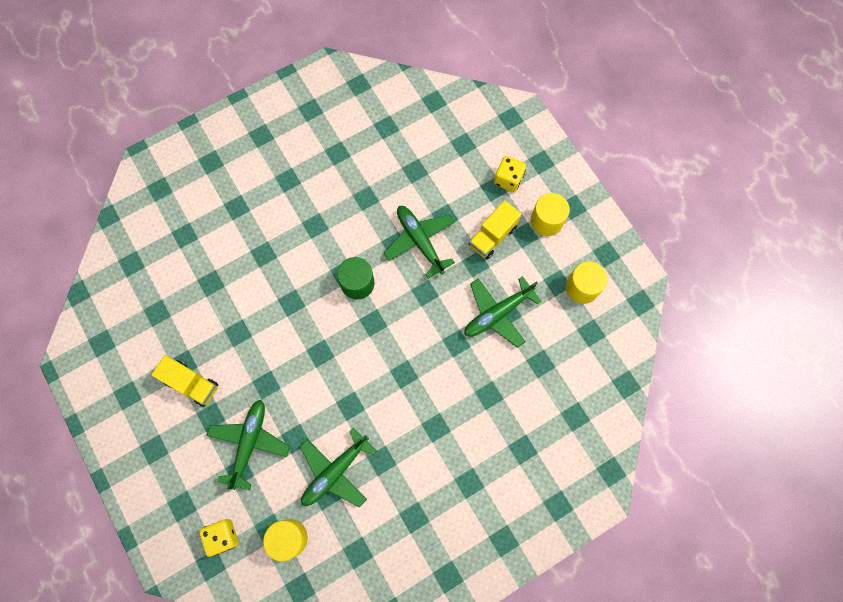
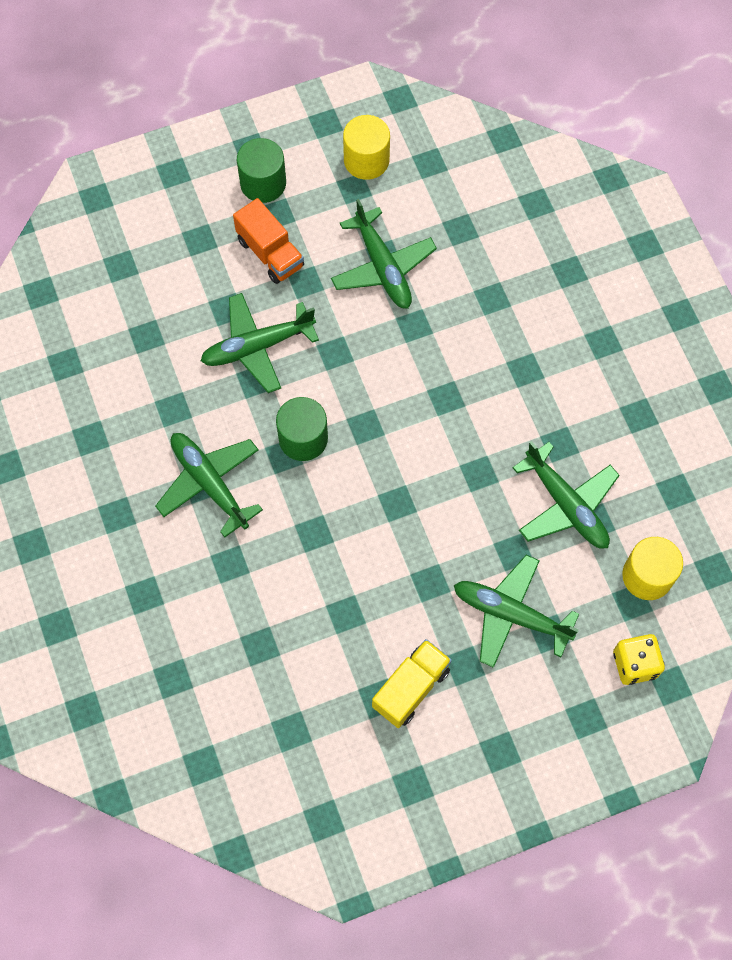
camera: 80 degrees left, 5 degrees down
yellow truck [469,200,522,259] -> orange truck [233,198,304,284]
yellow dice [494,156,526,192] -> none
yellow cylinder [531,193,570,236] -> green cylinder [237,138,286,203]
none -> green plane [155,433,263,537]

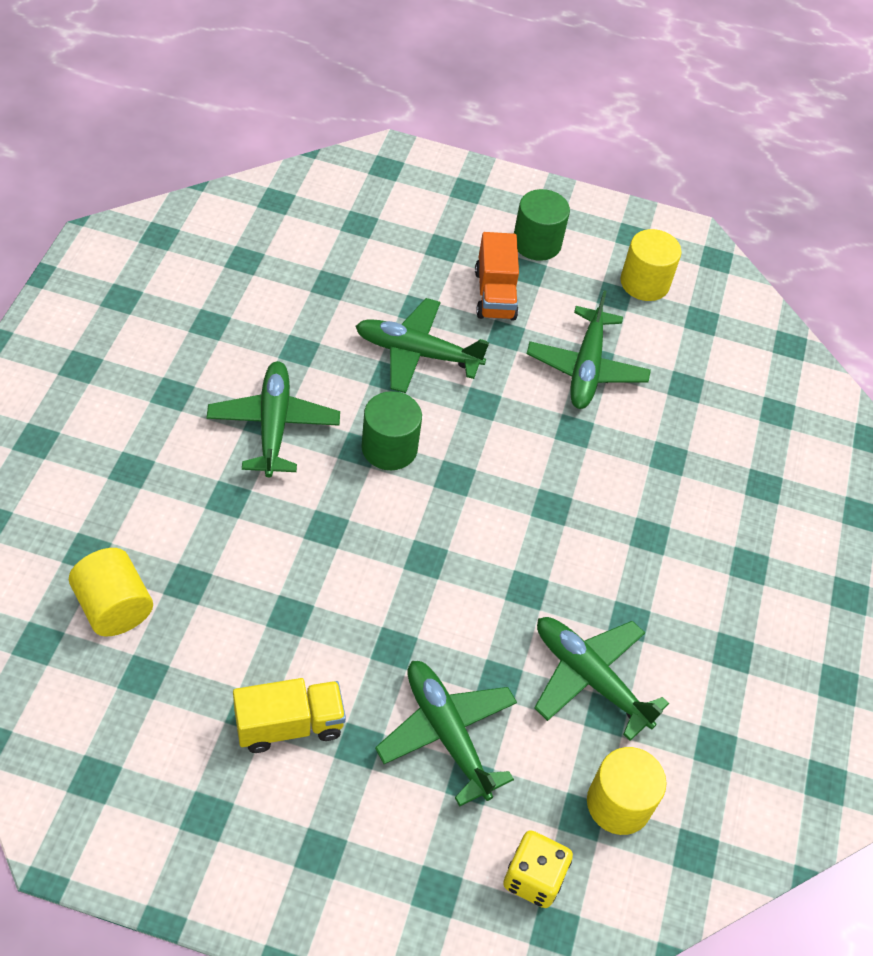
camera: 30 degrees right, 15 degrees down
green plane [513,441,620,549] -> green plane turned 135 degrees clockwise [534,617,669,741]
none -> yellow cylinder [69,548,153,637]

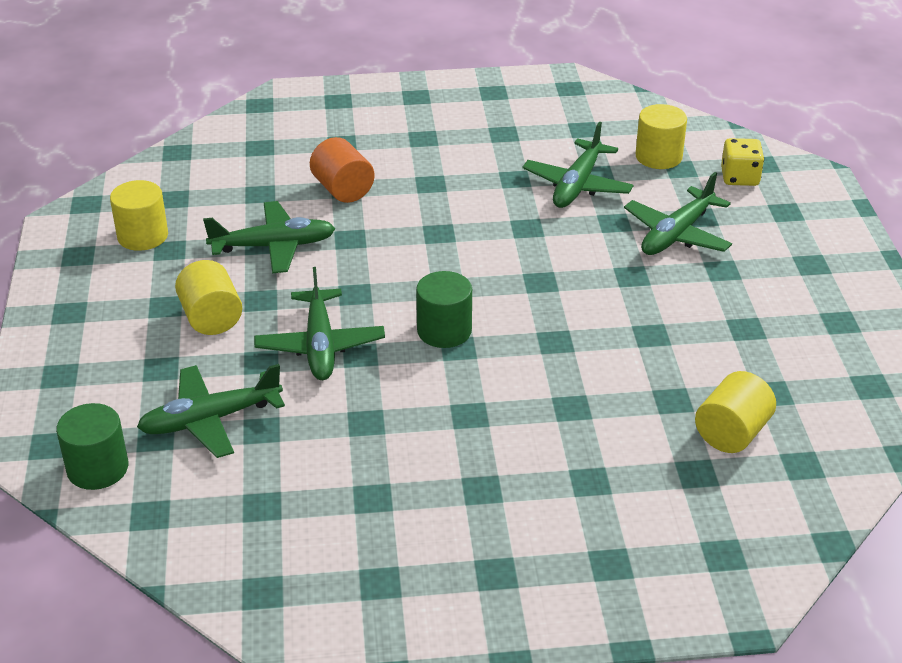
camera: 105 degrees left, 15 degrees down
green plane [207,361,340,477] -> green plane moved to [137,364,285,458]
yellow truck [233,678,346,753] -> none
orange truck [475,232,519,320] -> yellow cylinder [175,260,242,335]
green cylinder [514,189,570,261] -> green cylinder moved to [56,403,128,490]
none -> orange cylinder [310,137,375,203]

